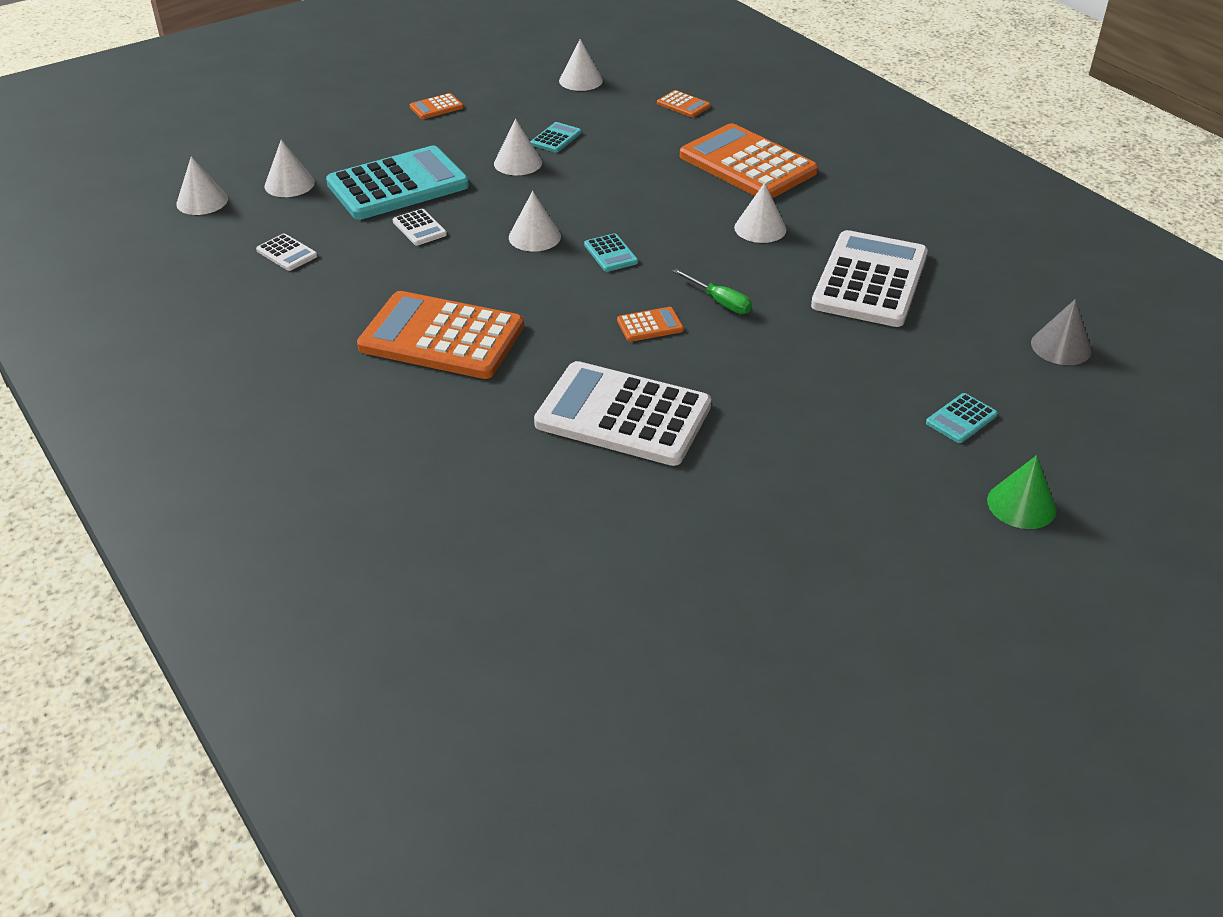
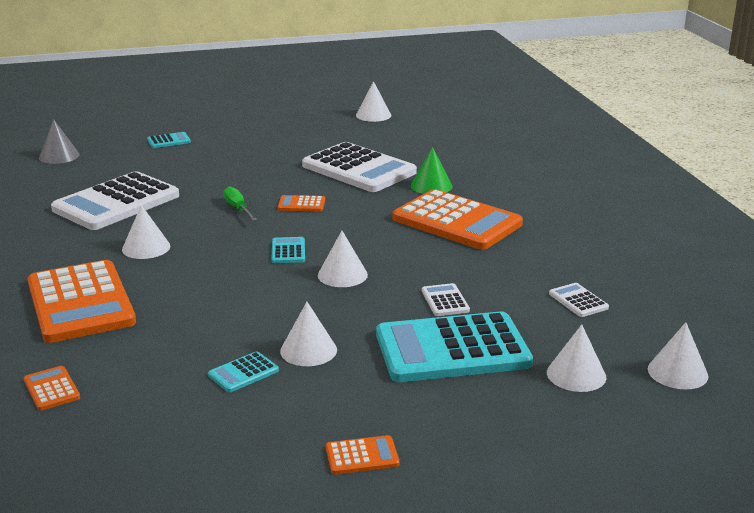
camera: 160 degrees left, 15 degrees down
white cone [559,39,603,91] -> white cone moved to [356,81,391,122]
green cone [987,455,1056,529] -> green cone moved to [411,147,452,194]

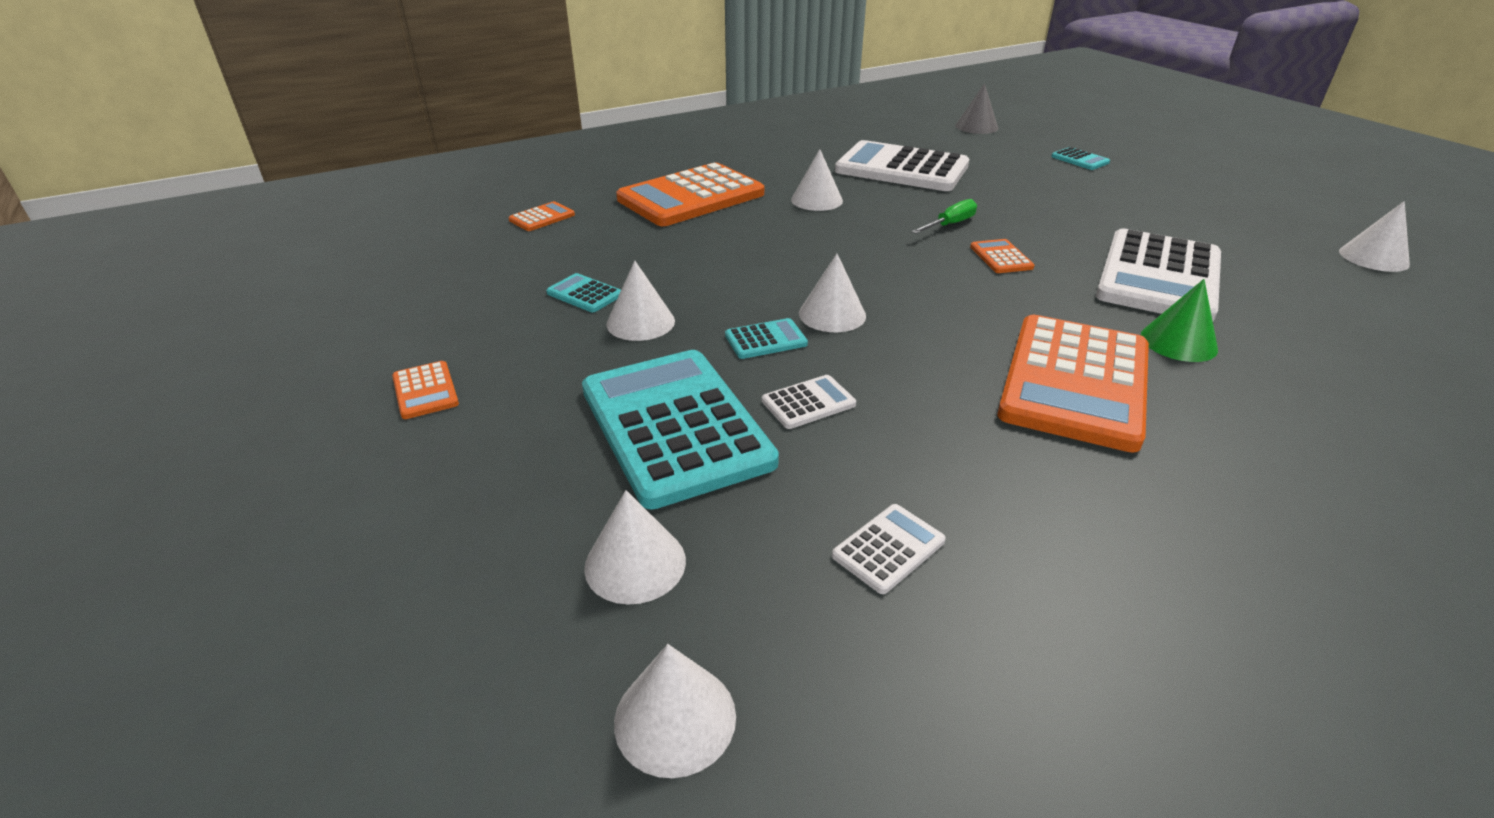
camera: 75 degrees right, 10 degrees up
turquoise calculator [272,237,305,263] -> turquoise calculator moved to [725,318,808,359]

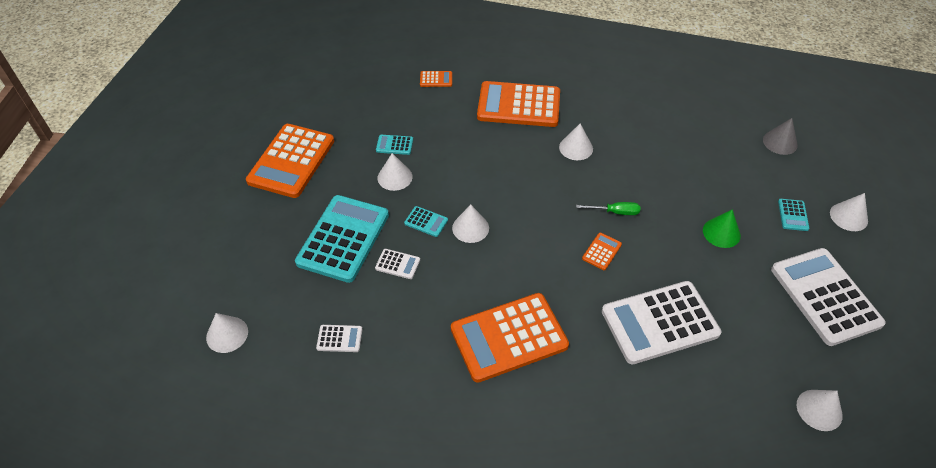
camera: 45 degrees right, 15 degrees up
orange calculator [392,361,459,419] -> orange calculator [246,124,334,198], size x2.41
turquoise calculator [546,273,621,312] -> turquoise calculator turned 75 degrees counterclockwise [376,135,413,155]
white cone [584,490,686,605] -> white cone moved to [830,193,868,231]
white calculator [835,140,969,191] -> white calculator moved to [771,248,886,346]
green cone [1141,279,1218,362] -> green cone moved to [703,209,741,248]

